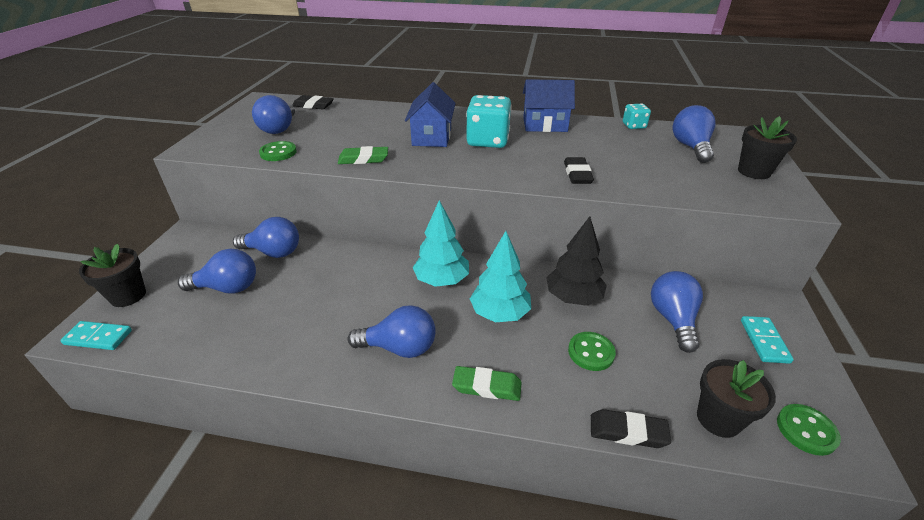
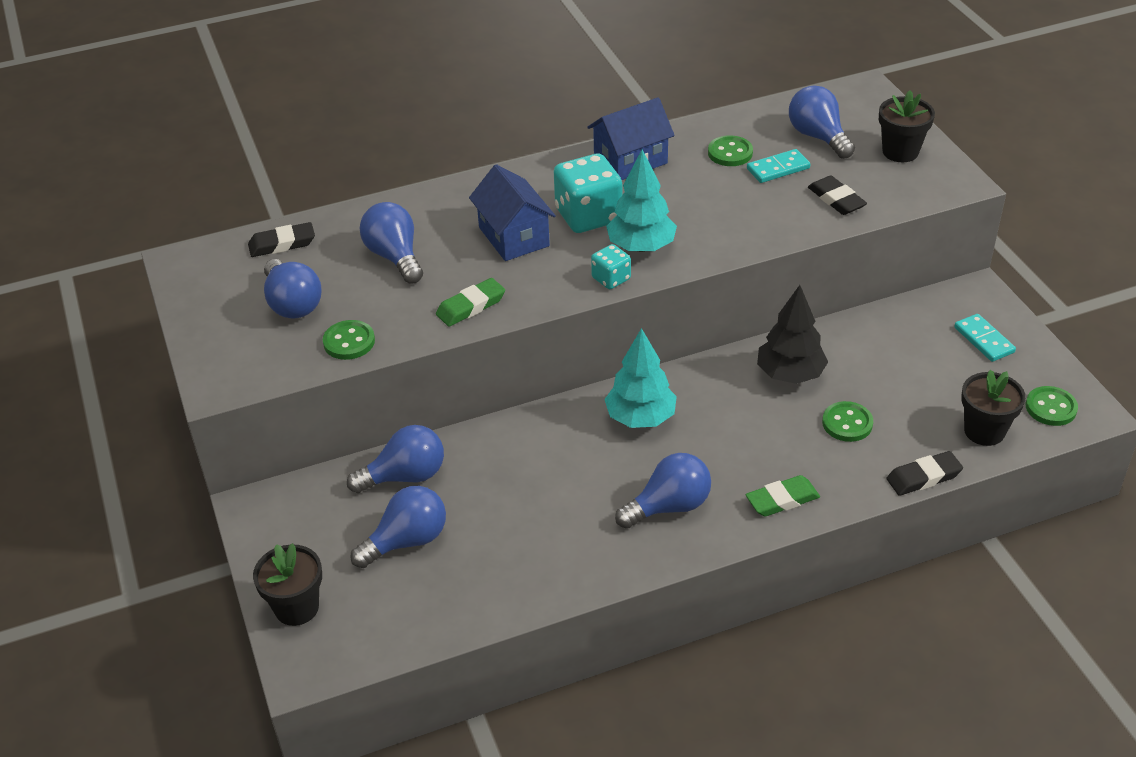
camera: 30 degrees left, 5 degrees up
turquoise domino [60,321,132,350] -> turquoise domino moved to [747,149,810,183]
turquoise tree [470,231,531,322] -> turquoise tree moved to [606,150,677,252]
black eraser [564,157,594,184] -> black eraser moved to [808,176,867,215]
turquoise dice [623,104,651,129] -> turquoise dice moved to [591,244,631,289]
blue light bulb [651,271,703,353] -> blue light bulb moved to [360,202,423,284]
none -> green button [708,135,753,166]

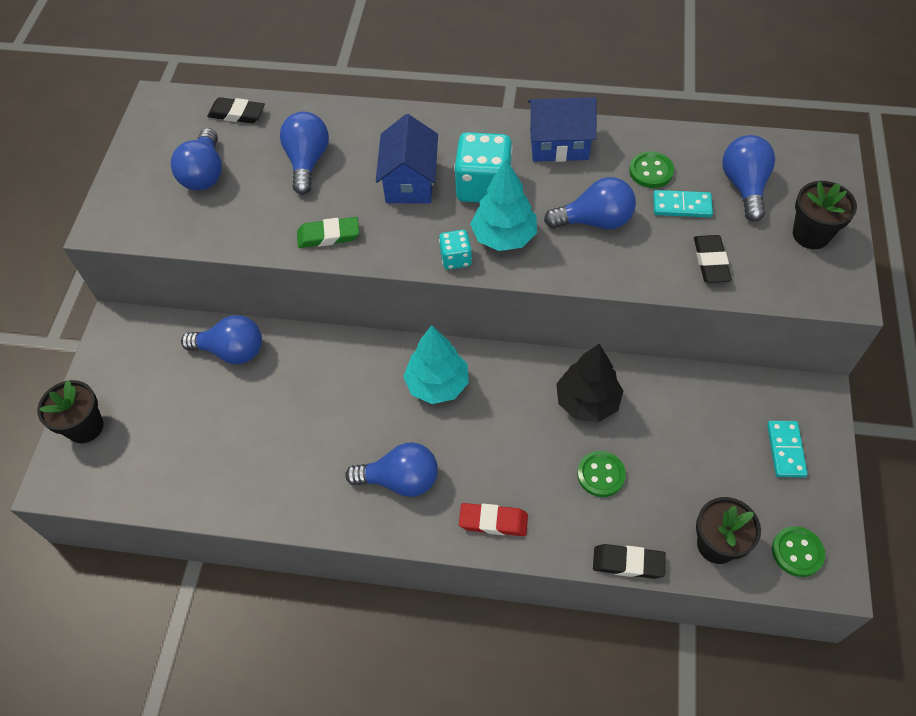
camera: 30 degrees right, 15 degrees up
green button [323,320,375,360] -> none
blue light bulb [351,486,446,568] -> blue light bulb moved to [544,177,636,229]
green eraser [745,475,820,517] -> red eraser [459,503,528,536]

